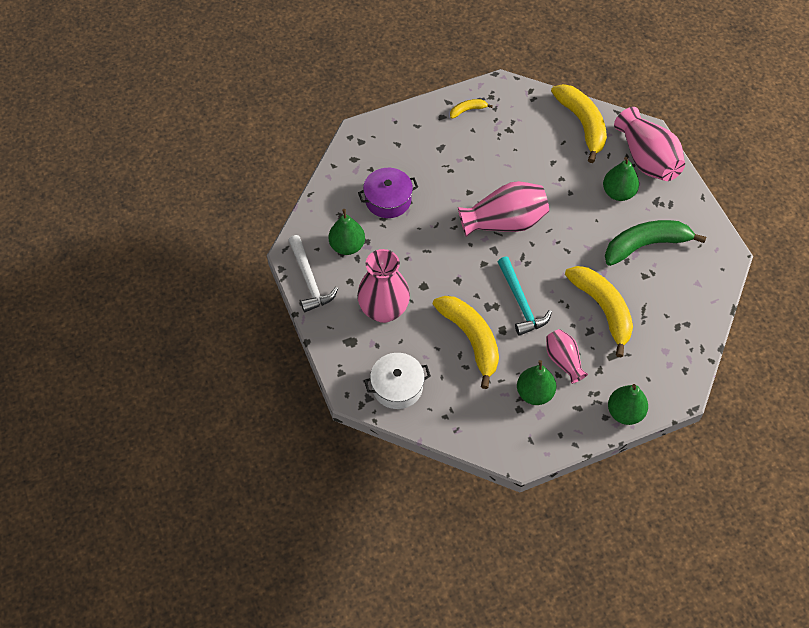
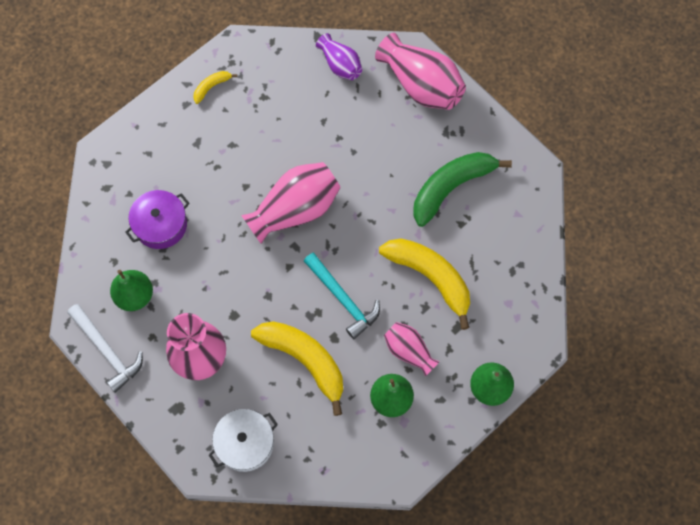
camera: 20 degrees left, 10 degrees up
yellow banana [551,84,607,163] -> purple vase [316,33,362,80]
green pear [603,157,639,201] -> none

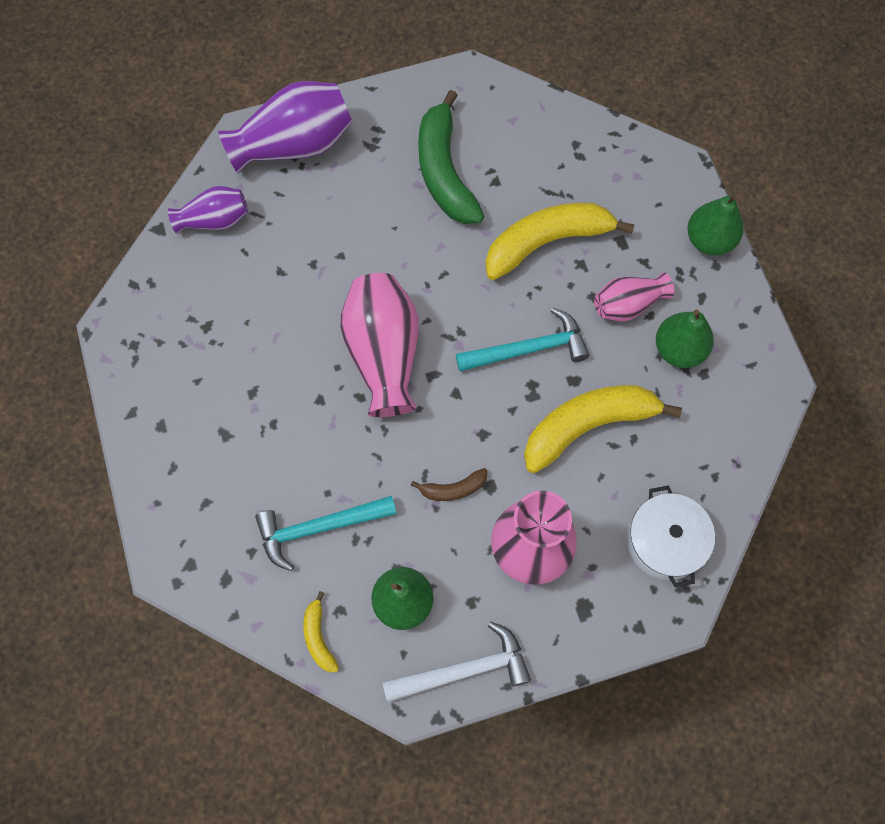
camera: 65 degrees left, 0 degrees up
purple pot [125,190,190,249] -> turquoise hammer [255,496,397,571]
yellow banana [194,71,237,104] -> yellow banana moved to [303,591,339,672]
pink vase [375,33,466,110] -> purple vase [218,81,352,173]
none -> brown banana [411,468,487,501]

